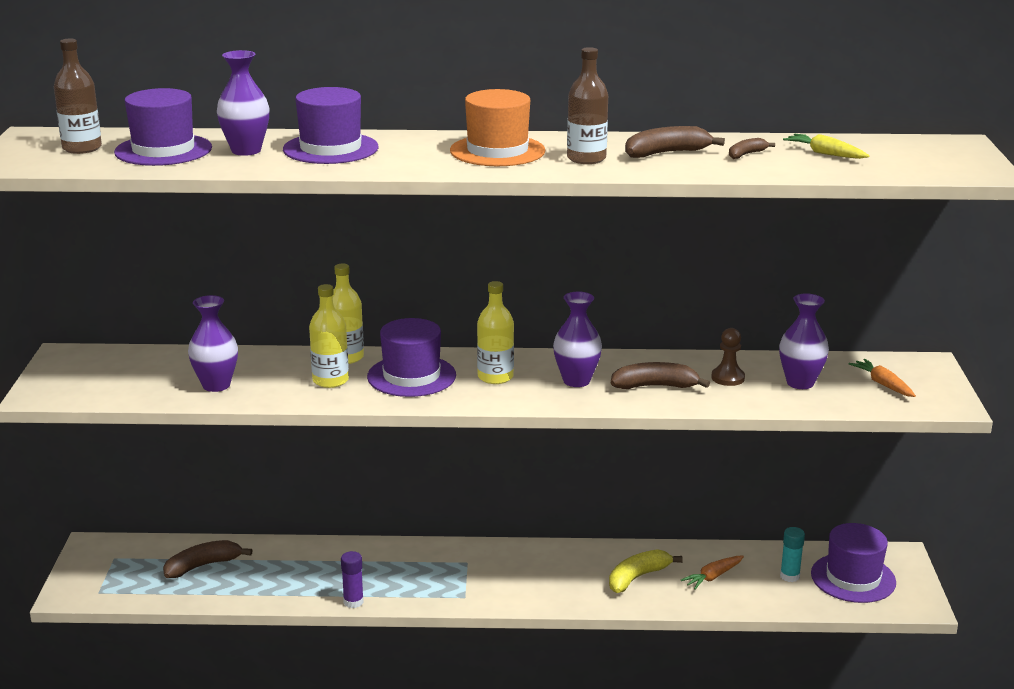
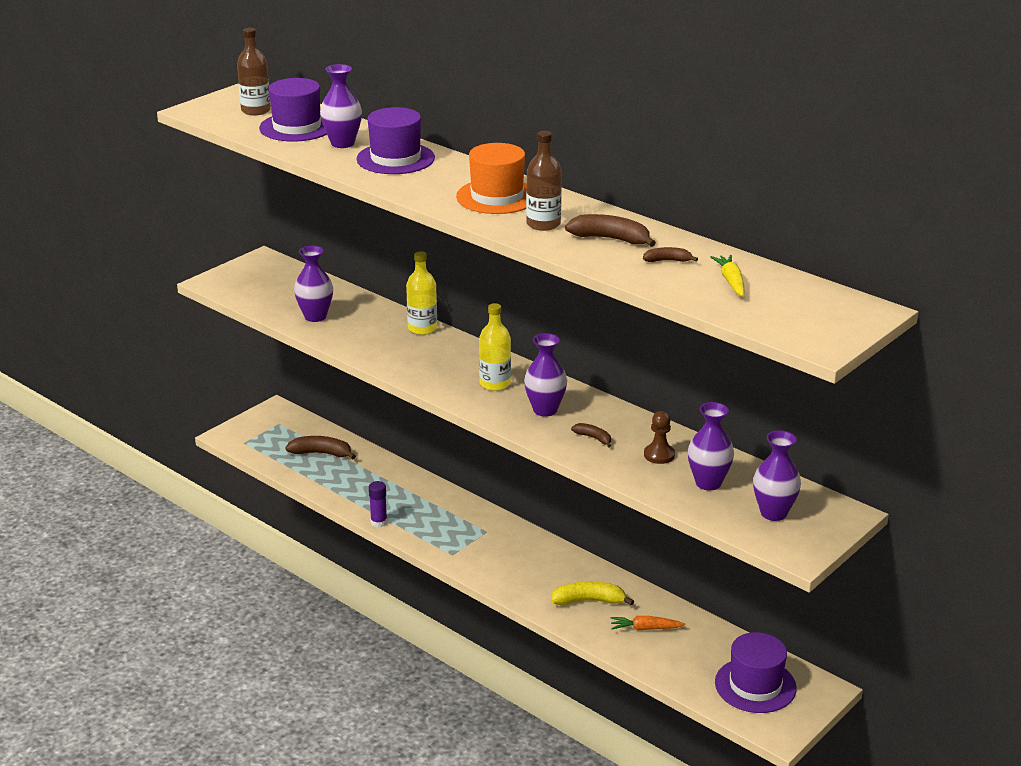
camera: 40 degrees right, 5 degrees up
yellow bottle [309,284,349,388] -> none
purple hat [367,318,456,397] -> none
brown banana [611,362,710,389] -> brown banana [571,423,611,448], size x0.56
turquoise glue stick [780,527,805,582] -> none
orange carrot [849,359,916,397] -> purple vase [753,430,801,521]

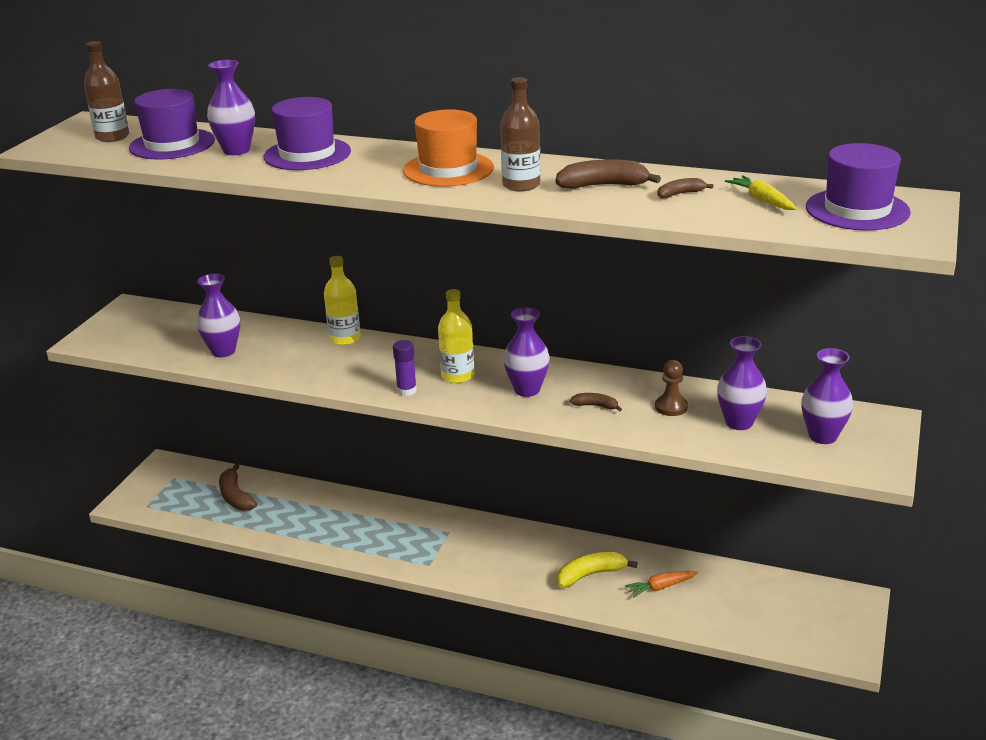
camera: 20 degrees left, 0 degrees up
brown banana [285,436,356,459] -> brown banana turned 105 degrees counterclockwise [219,464,257,511]
purple glue stick [369,481,387,527] -> purple glue stick moved to [393,340,417,396]
purple hat [715,632,797,713] -> purple hat moved to [806,143,911,230]

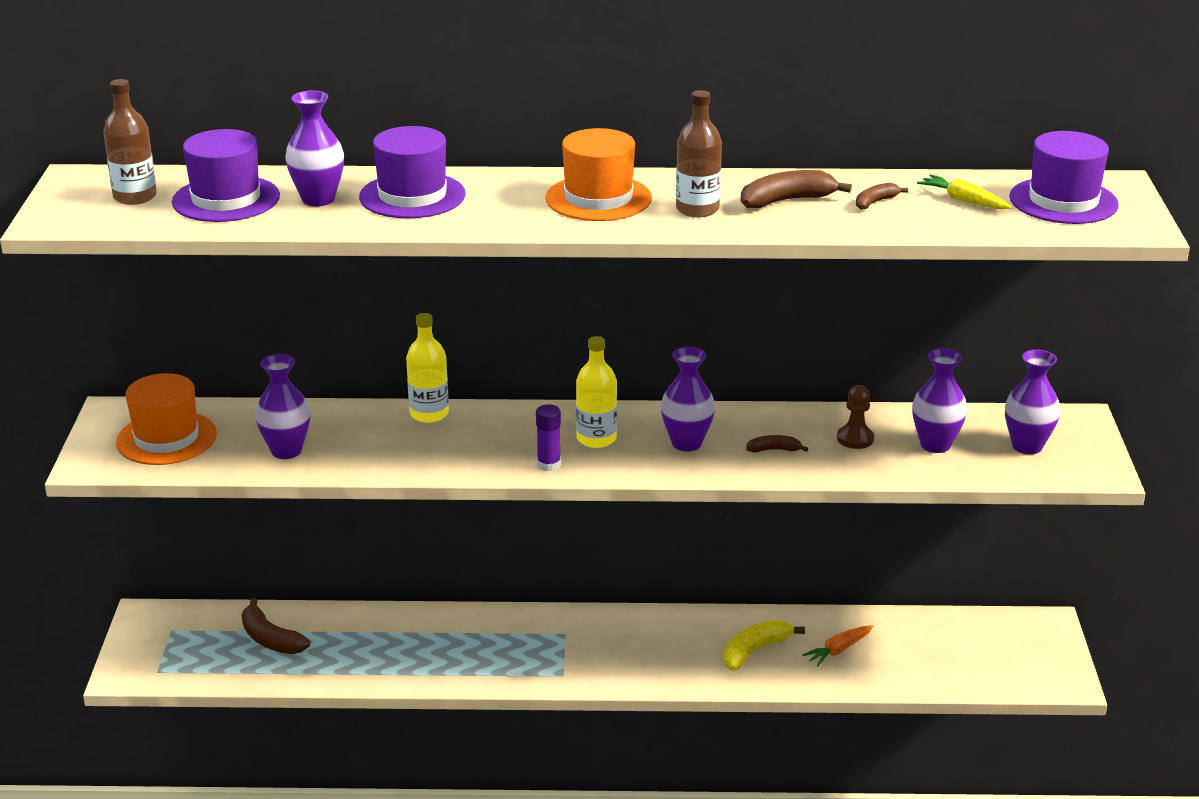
camera: 20 degrees left, 0 degrees up
none -> orange hat [116,373,217,465]

